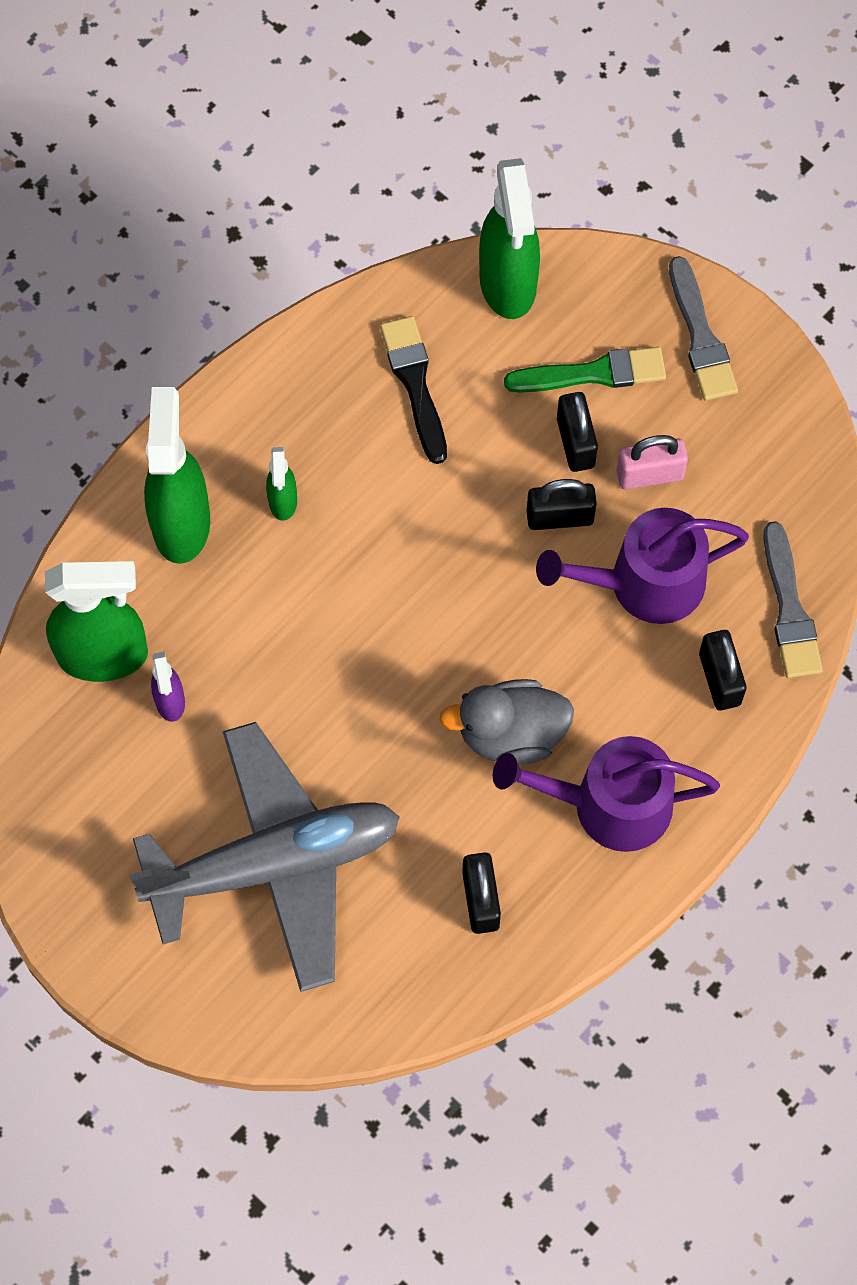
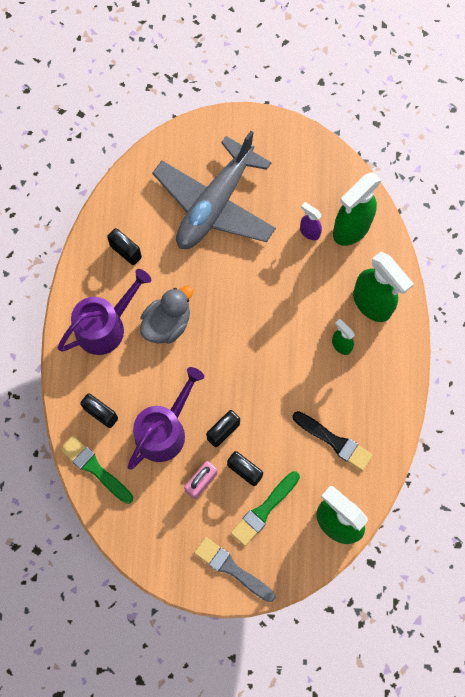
camera: 140 degrees right, 5 degrees up
grey brush [763,521,823,678] -> green brush [60,436,133,504]

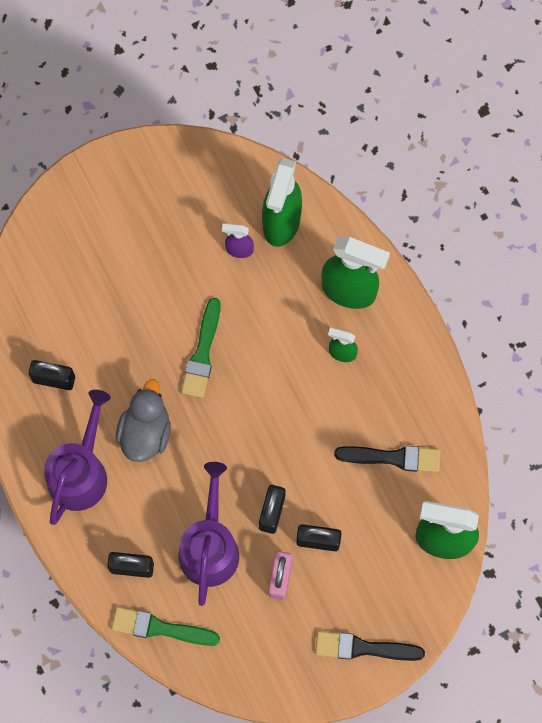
camera: 30 degrees left, 0 degrees up
grey plane [152,131,276,249] -> none
grey brush [194,537,275,602] -> black brush [315,631,425,661]
green brush [231,471,300,546] -> green brush moved to [181,298,221,398]

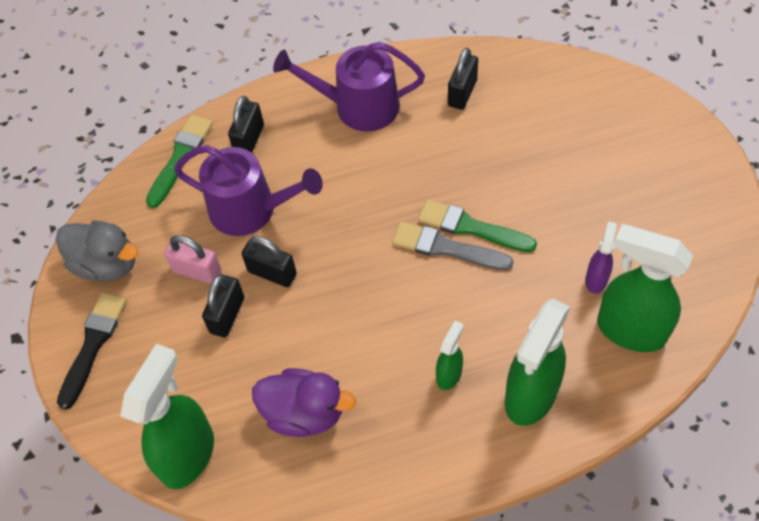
camera: 105 degrees right, 15 degrees down
purple watering can [44,390,111,525] -> purple watering can turned 150 degrees clockwise [273,42,425,132]
grey duck [116,379,171,462] -> grey duck moved to [56,220,138,281]
black brush [334,446,441,472] -> purple duck [252,368,356,437]
none -> grey brush [392,221,514,270]

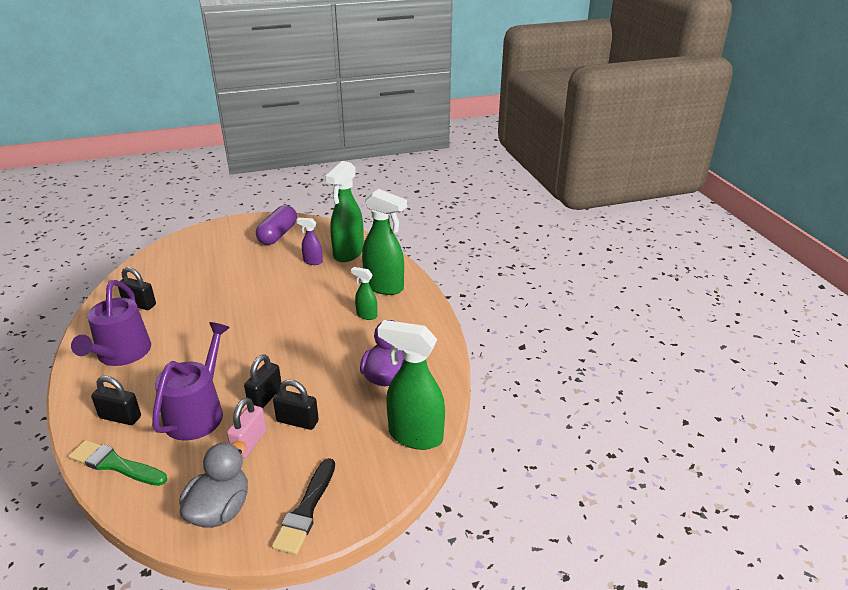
camera: 95 degrees left, 25 degrees down
black brush [57,292,127,410] -> black brush turned 90 degrees counterclockwise [272,458,335,555]
grey brush [392,221,514,270] -> none
green brush [418,199,537,252] -> none
none -> purple capsule [256,205,297,245]

